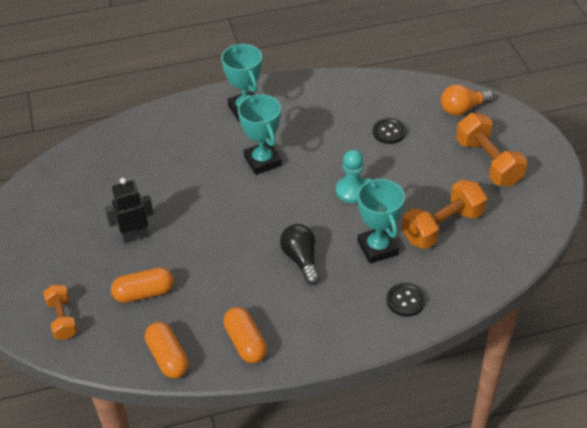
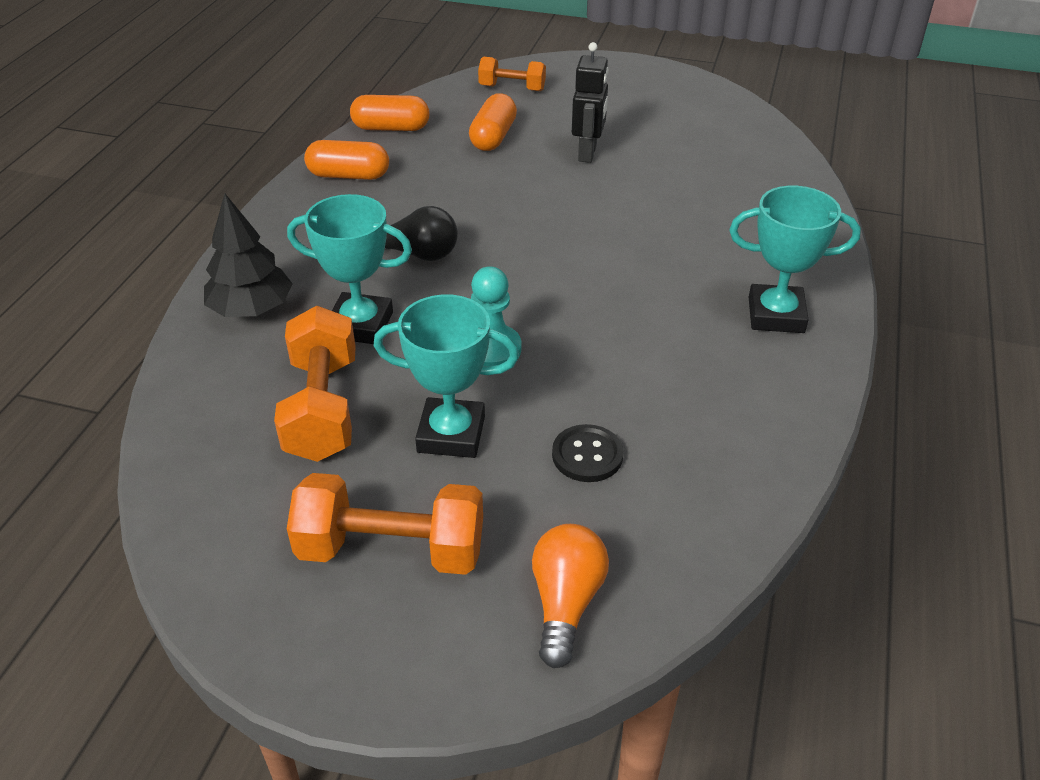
camera: 120 degrees right, 5 degrees down
turquoise trophy [238,94,282,175] -> turquoise trophy moved to [373,295,519,458]
black button [387,283,426,317] -> black tree [204,194,293,317]

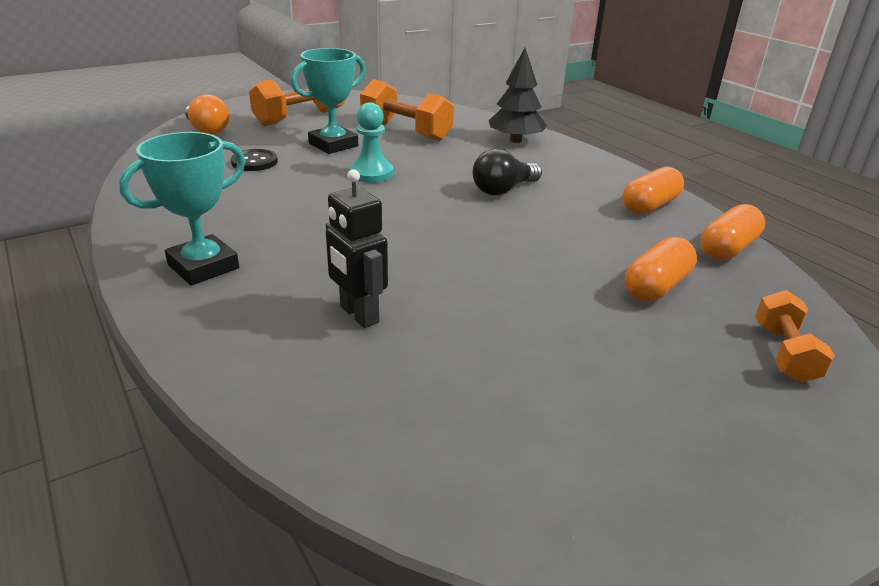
camera: 130 degrees right, 10 degrees down
turquoise trophy [287,194,412,344] -> none
orange capsule [469,93,517,151] -> orange capsule turned 75 degrees clockwise [625,237,697,302]
orange dumbbell [478,57,546,91] -> orange dumbbell turned 45 degrees counterclockwise [755,290,835,383]
black robot [572,42,609,163] -> black robot moved to [326,169,388,328]

